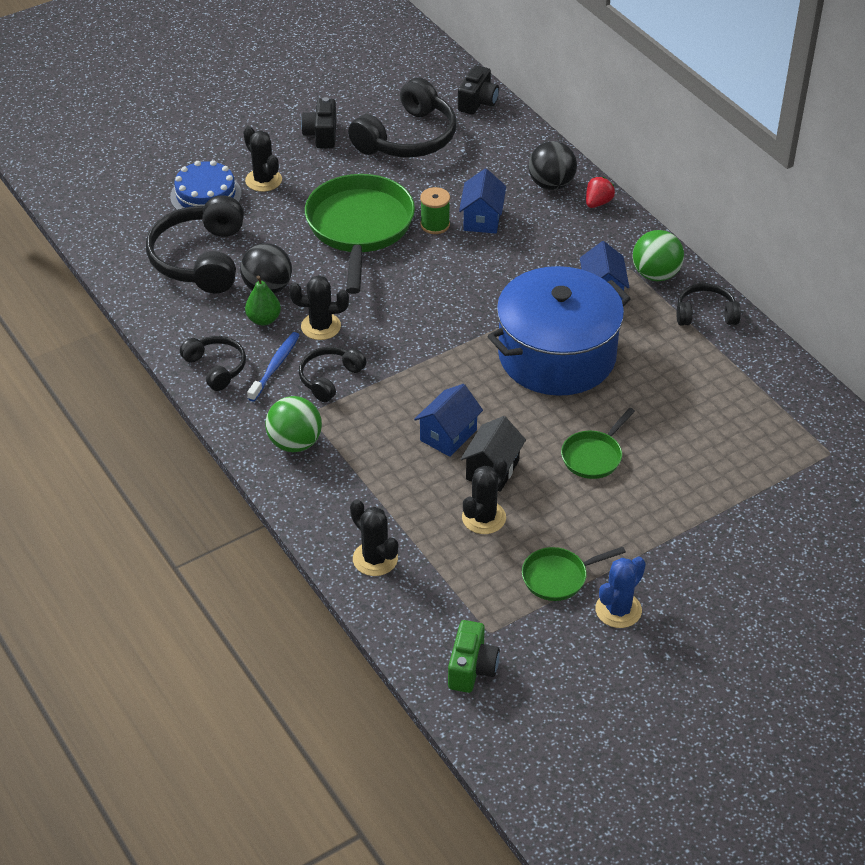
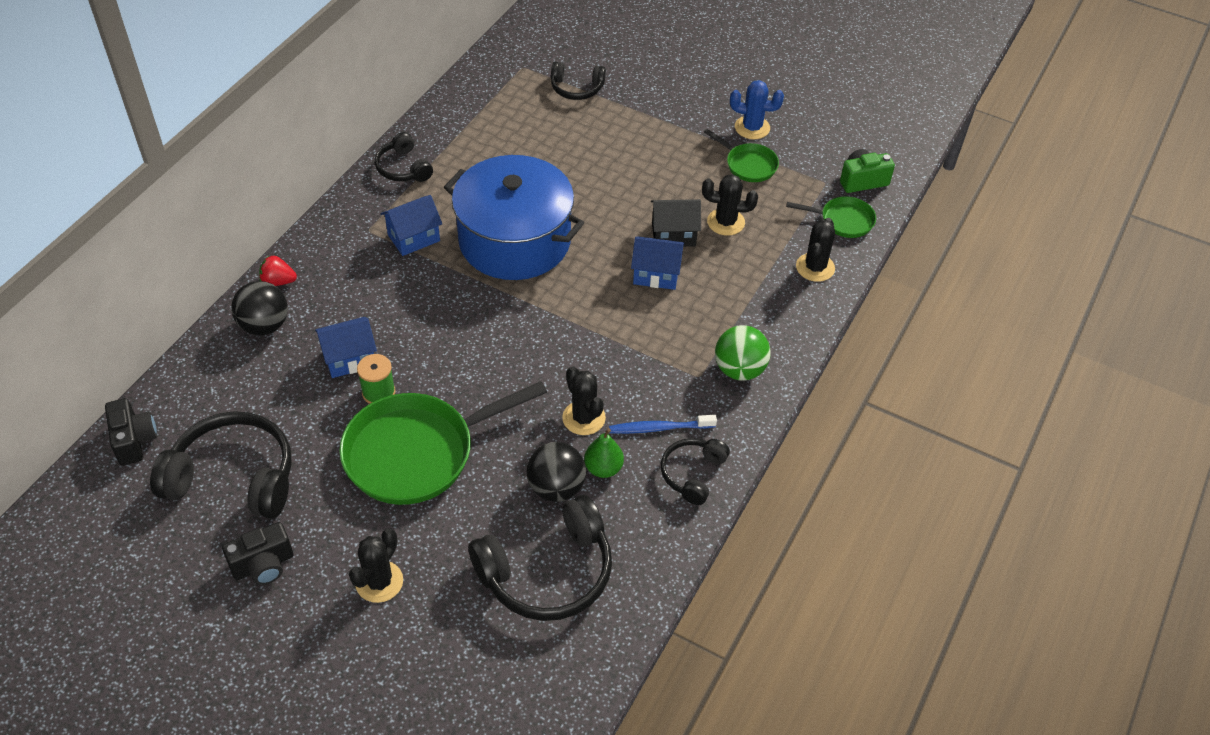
camera: 120 degrees left, 5 degrees up
blue cake [170,160,242,210] -> none
black headphones [299,347,366,402] -> black headphones moved to [551,62,606,100]
black camera [458,65,499,114] -> black camera turned 75 degrees clockwise [105,398,157,466]
green pan [561,408,635,479] -> green pan moved to [786,196,876,238]
green ball [633,230,684,281] -> none

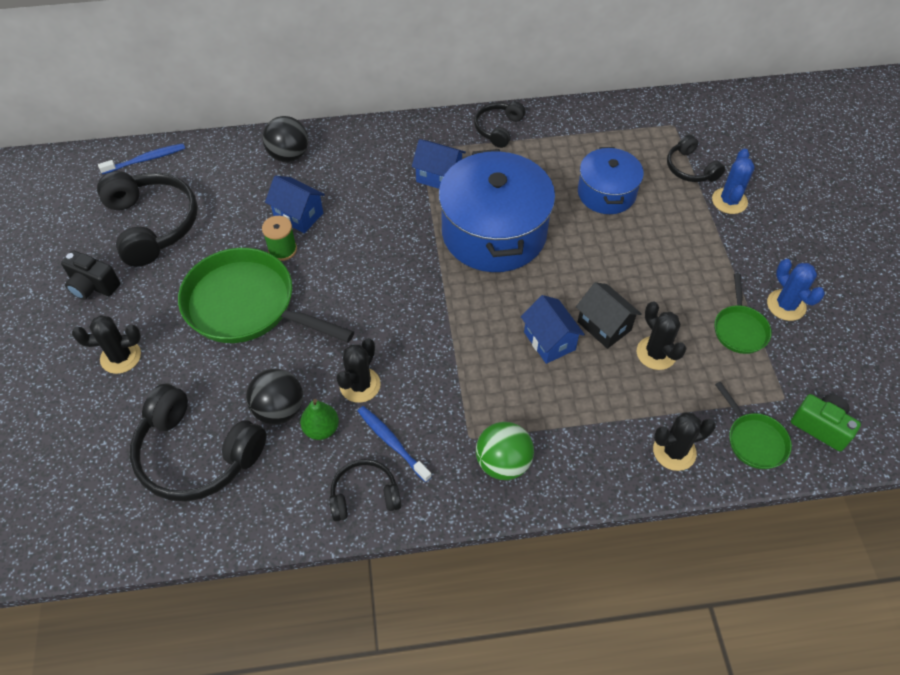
camera: 55 degrees right, 5 degrees up
black camera [105,398,157,466] -> blue toothbrush [98,144,185,174]
red strawberry [259,256,297,286] -> none
none -> blue pot [578,147,644,214]
none -> blue cactus [712,149,755,214]

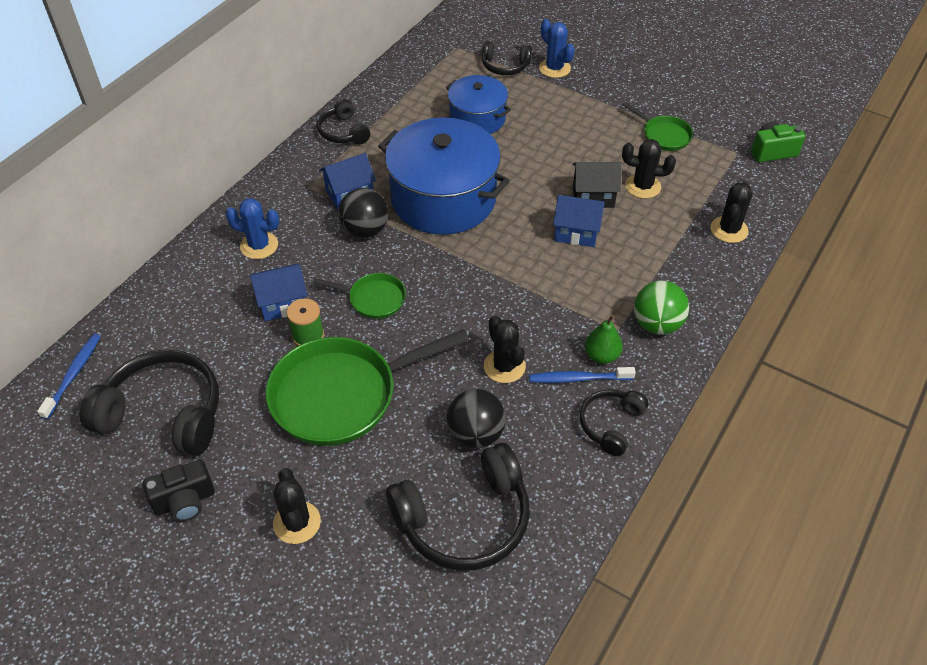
camera: 50 degrees left, 5 degrees down
black cactus [72,315,141,374] -> black cactus turned 45 degrees counterclockwise [273,468,321,544]
black ball [262,116,308,162] -> black ball moved to [338,188,388,238]
green pear [300,399,339,440] -> green pear moved to [585,315,623,364]
green pan [715,382,792,469] -> green pan moved to [313,273,406,319]
blue cactus [767,259,825,321] -> blue cactus moved to [225,198,279,259]

